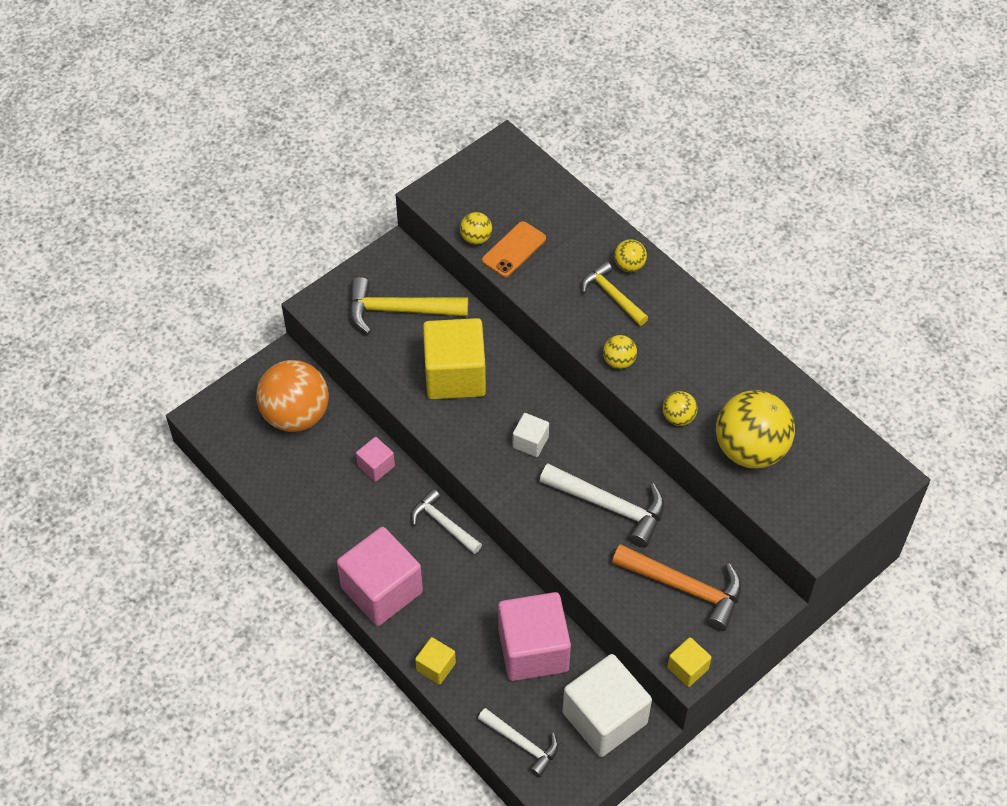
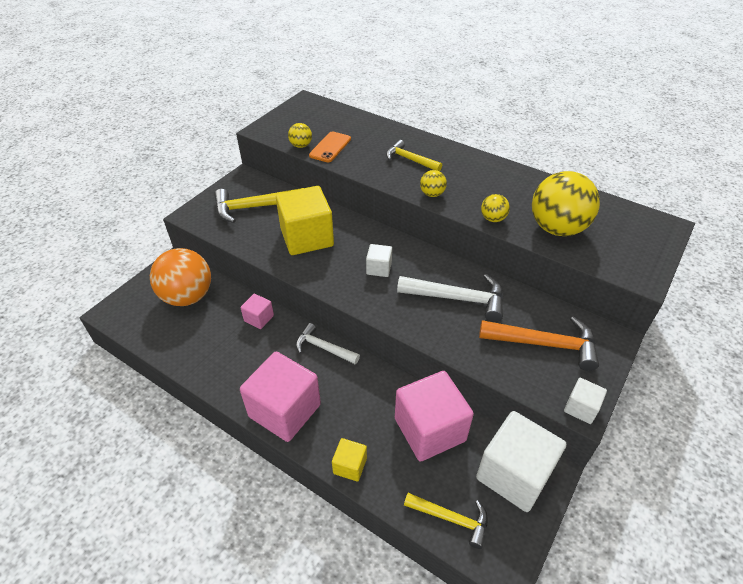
camera: 15 degrees left, 10 degrees down
white hammer [478,708,558,778] -> yellow hammer [404,493,488,549]
yellow ball [614,239,647,272] -> none
yellow cube [667,637,712,687] -> white cube [564,378,607,424]

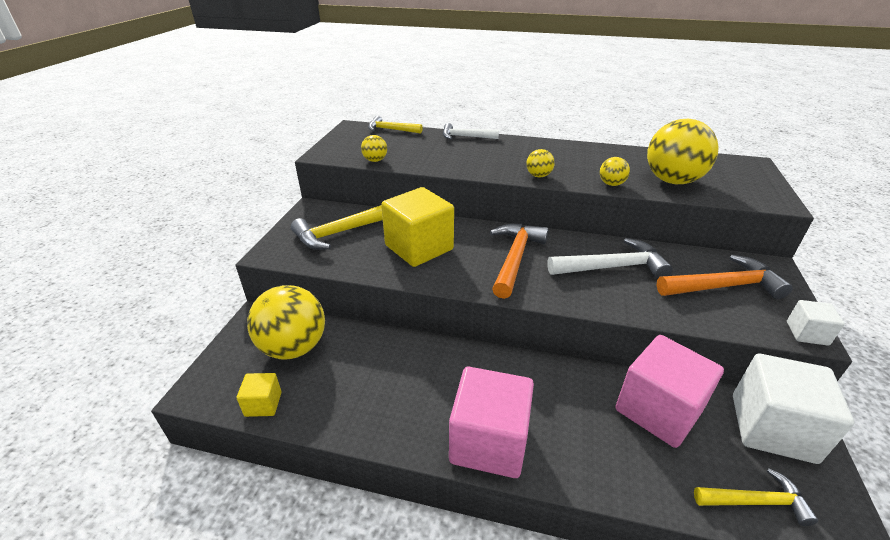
camera: 20 degrees left, 10 degrees down
orange ball [150,248,211,306] -> yellow ball [247,285,325,359]
pink cube [240,294,274,329] -> none
white hammer [296,323,360,364] -> white hammer moved to [443,123,499,139]
orange phone [309,131,351,162] -> none
yellow cube [332,438,367,482] -> yellow cube moved to [237,373,282,417]
white cube [366,244,392,277] -> orange hammer [490,224,548,299]
yellow hammer [386,140,442,171] -> yellow hammer moved to [368,116,423,134]

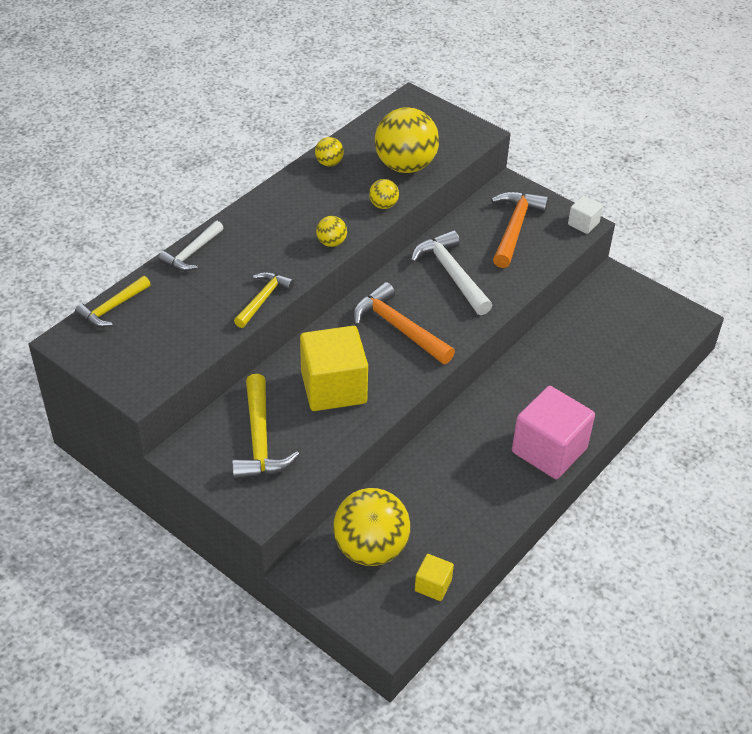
camera: 65 degrees left, 10 degrees up
yellow ball [361,135,387,162] -> yellow ball moved to [315,137,344,166]
white hammer [547,238,673,279] -> white hammer turned 45 degrees counterclockwise [411,230,492,315]
pink cube [615,335,724,448] -> none
yellow hammer [694,468,818,526] -> yellow hammer moved to [234,272,294,328]
white cube [733,354,854,464] -> none

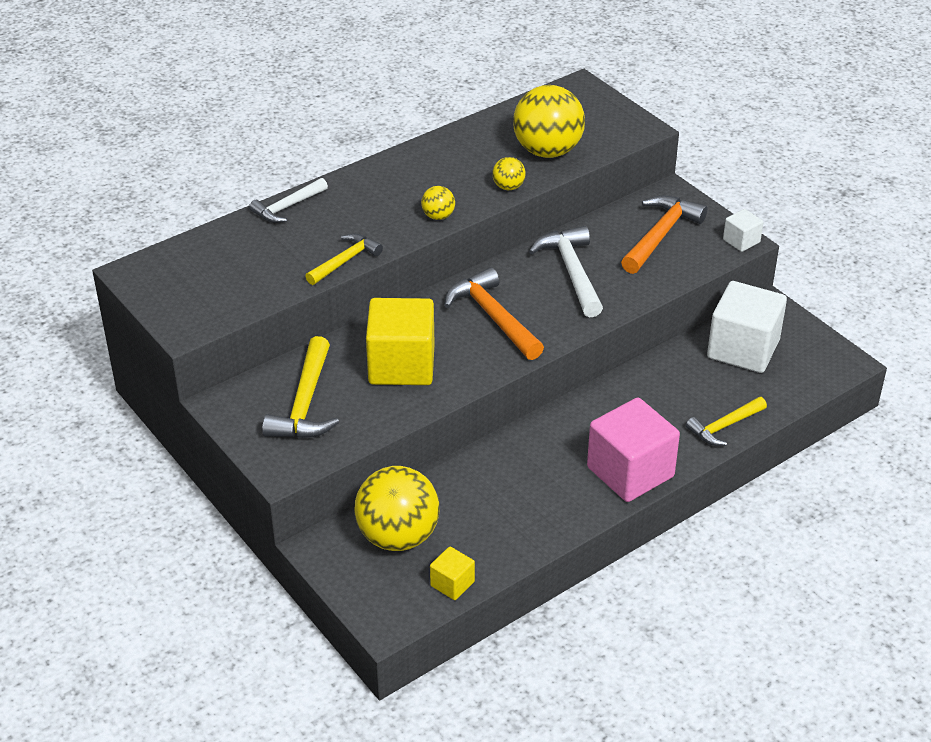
camera: 15 degrees right, 5 degrees down
yellow hammer [75,276,151,327] -> yellow hammer moved to [686,397,767,446]
yellow ball [315,137,344,166] -> none
none -> white cube [707,281,787,373]

